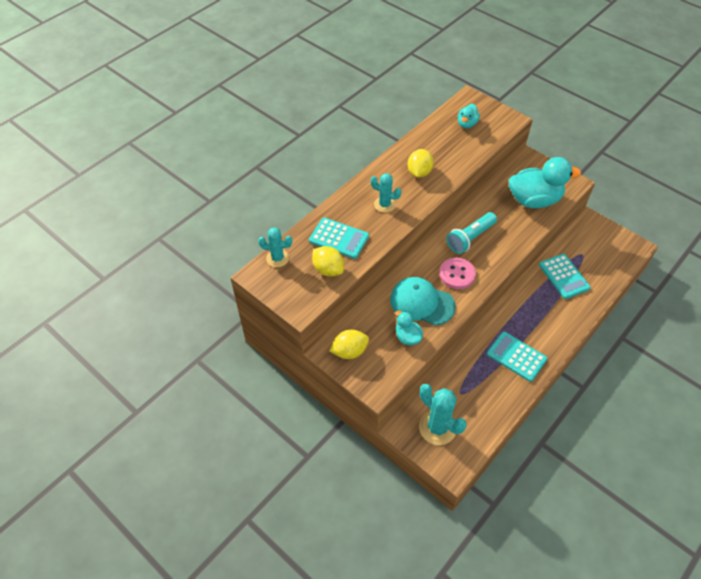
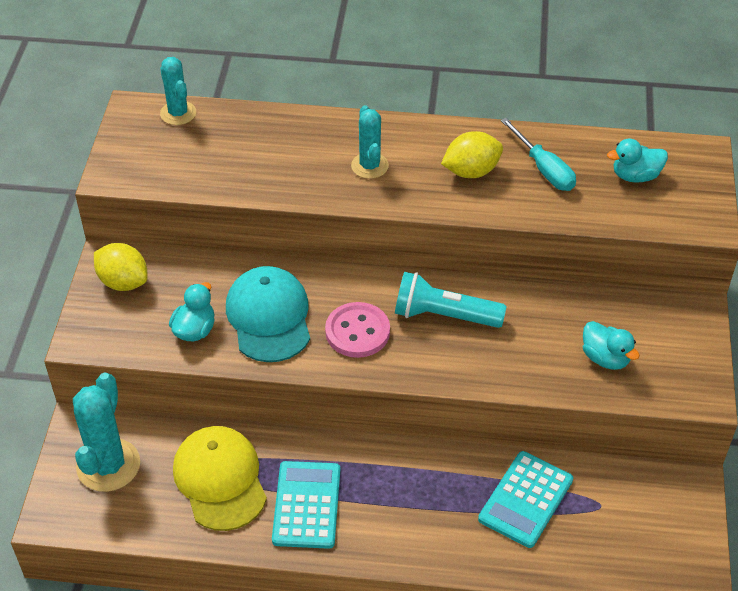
camera: 55 degrees right, 5 degrees down
turquoise calculator [309,218,369,259] -> none
yellow lemon [312,246,344,277] -> none
turquoise duck [509,157,581,208] -> turquoise duck [583,321,640,370], size x0.49
none -> yellow cap [173,426,267,531]
none -> turquoise screwdriver [500,118,576,191]

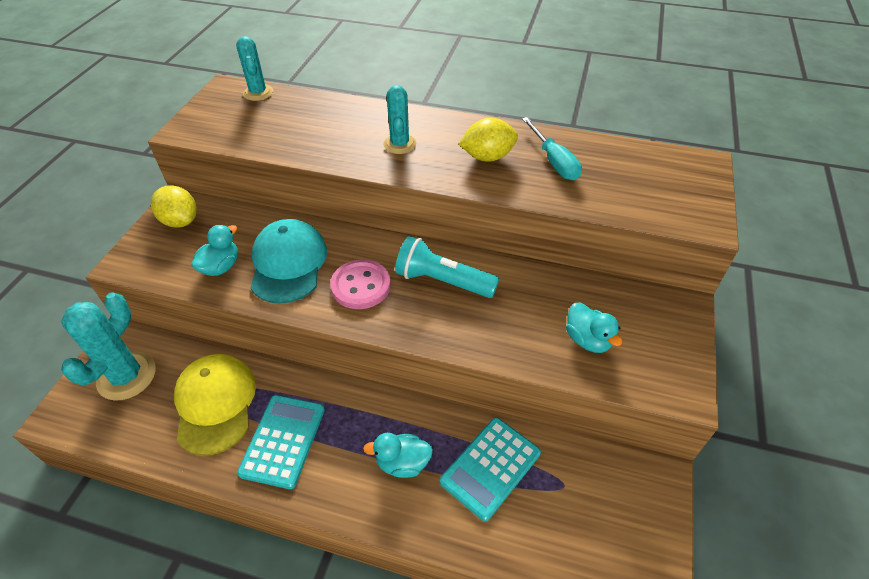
camera: 10 degrees right, 0 degrees up
turquoise duck [607,139,668,183] -> turquoise duck moved to [363,433,433,478]

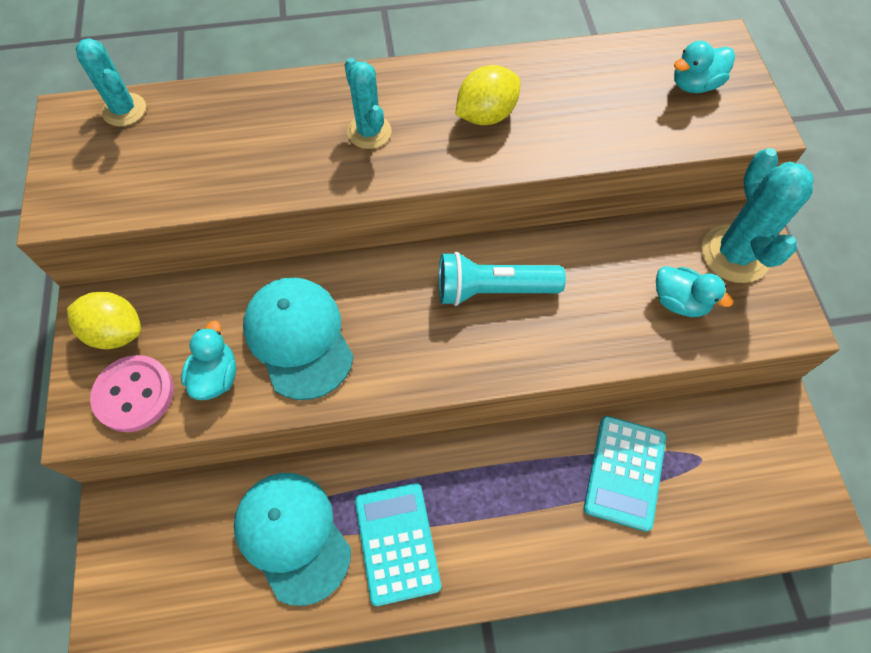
camera: 25 degrees left, 15 degrees up
turquoise cactus [61,292,156,401] -> turquoise cactus moved to [701,148,814,283]
yellow cap [174,354,256,456] -> turquoise cap [234,473,351,606]
pink button [330,259,391,309] -> pink button moved to [90,355,174,432]
turquoise duck [363,433,433,478] -> turquoise duck moved to [674,41,735,93]
turquoise screwdriver [522,117,582,180] -> none

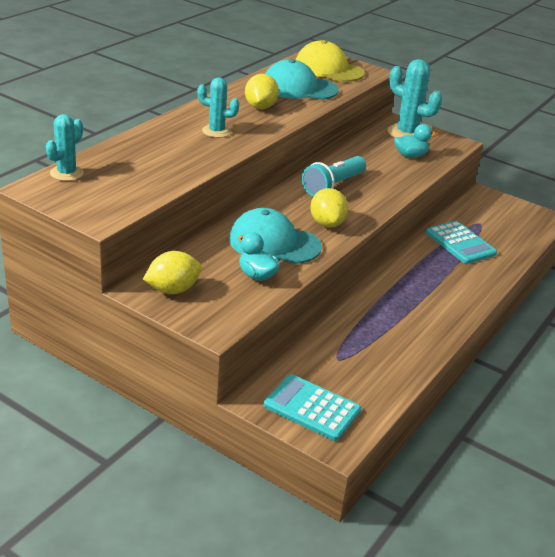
camera: 50 degrees left, 30 degrees down
turquoise cactus [76,38,146,126] -> turquoise cactus turned 60 degrees counterclockwise [46,114,84,181]
pink button [90,355,174,432] -> none
turquoise cap [234,473,351,606] -> turquoise cap moved to [265,59,339,100]
turquoise calculator [355,483,441,606] -> turquoise calculator moved to [263,374,361,441]
turquoise duck [674,41,735,93] -> yellow cap [296,40,365,82]
none -> yellow lemon [310,188,348,228]

